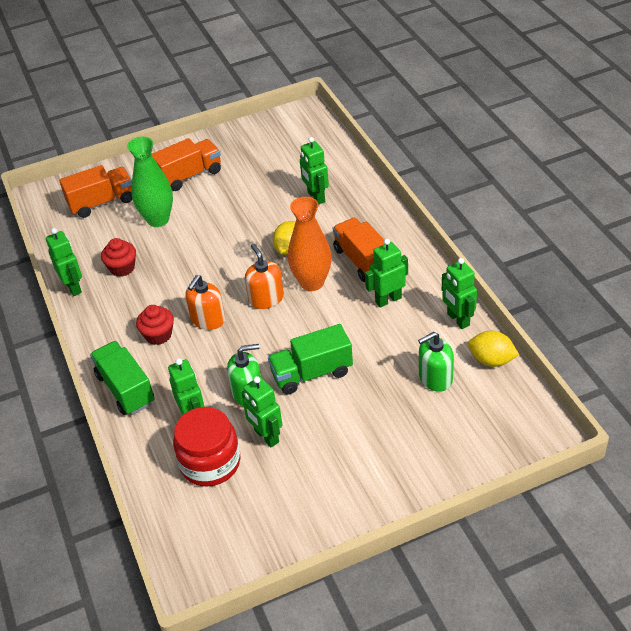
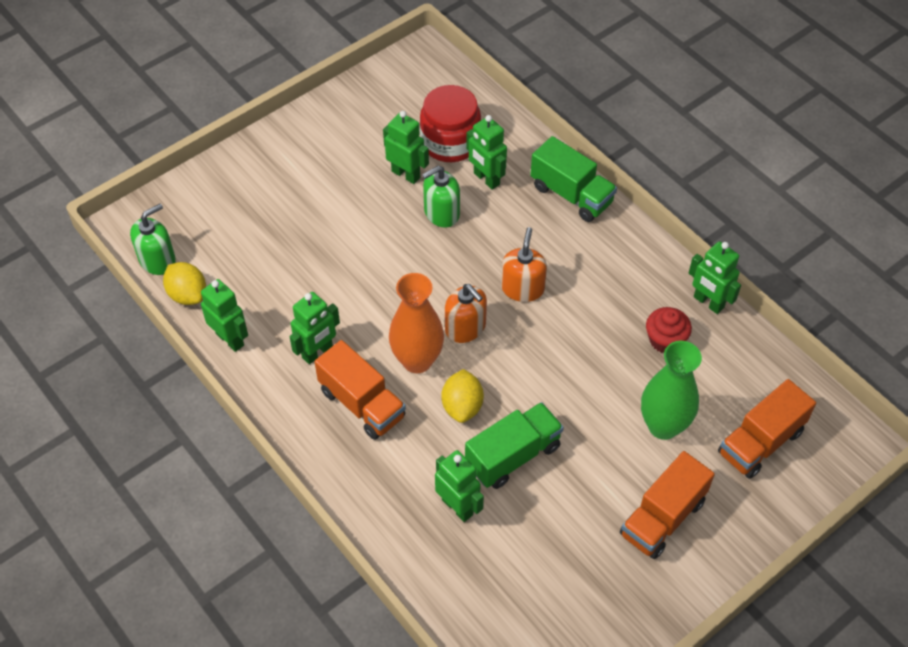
camera: 160 degrees right, 10 degrees up
red cupcake [136,305,174,345] -> none
green truck [268,324,353,395] -> green truck moved to [465,402,564,489]
green soap dispenser [418,332,454,392] -> green soap dispenser moved to [130,204,176,275]
yellow lemon [468,331,519,367] -> yellow lemon turned 45 degrees clockwise [163,262,206,305]

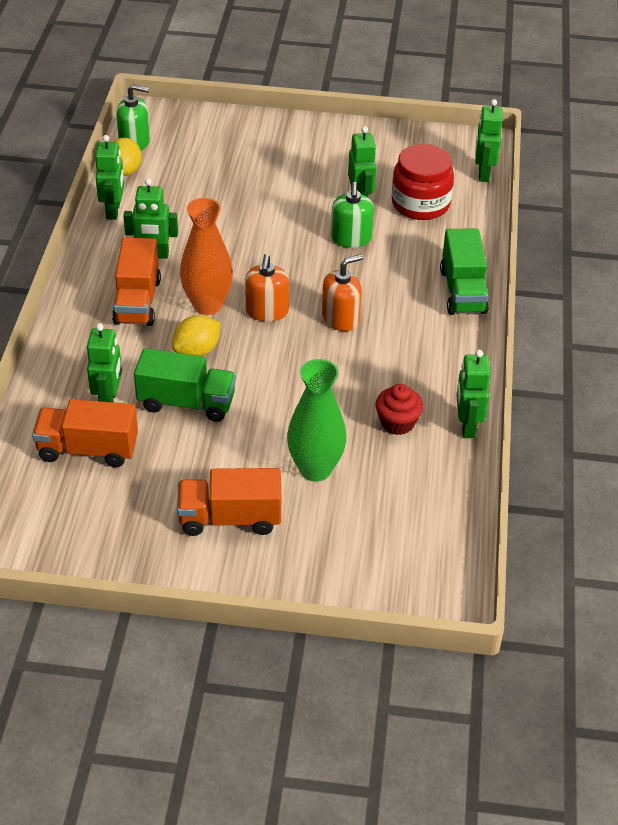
camera: 45 degrees right, 10 degrees down
green soap dispenser [422,166,460,228] -> green soap dispenser turned 105 degrees counterclockwise [331,182,374,248]
green robot [466,115,507,190] -> green robot moved to [475,99,503,182]
orange truck [718,379,816,479] -> orange truck moved to [32,399,138,467]

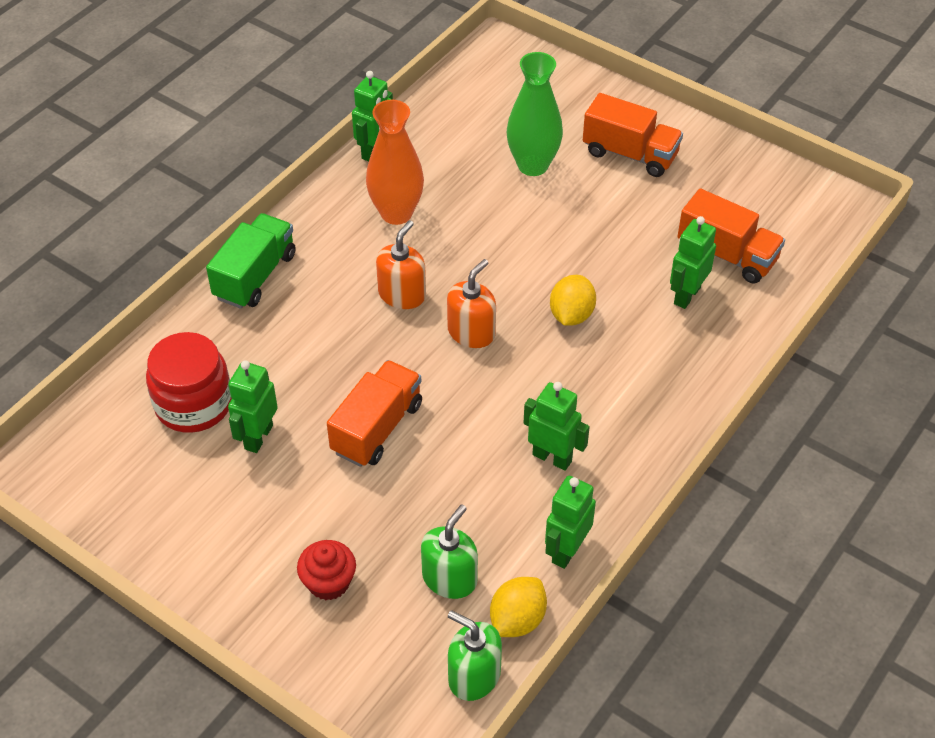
camera: 150 degrees left, 5 degrees up
orange truck [112,237,161,326] -> orange truck moved to [327,360,422,467]
green truck [134,348,236,422] -> none
yellow lemon [172,315,220,356] -> yellow lemon turned 60 degrees counterclockwise [550,275,596,326]
orange vase [180,198,233,315] -> orange vase moved to [366,100,424,225]
orange soap dispenser [322,254,363,331] -> orange soap dispenser turned 120 degrees clockwise [376,220,426,309]
green soap dispenser [331,182,374,248] -> green soap dispenser moved to [421,504,478,599]
red cupcake [376,384,423,435] -> red cupcake moved to [297,540,356,600]
green robot [475,99,503,182] -> none

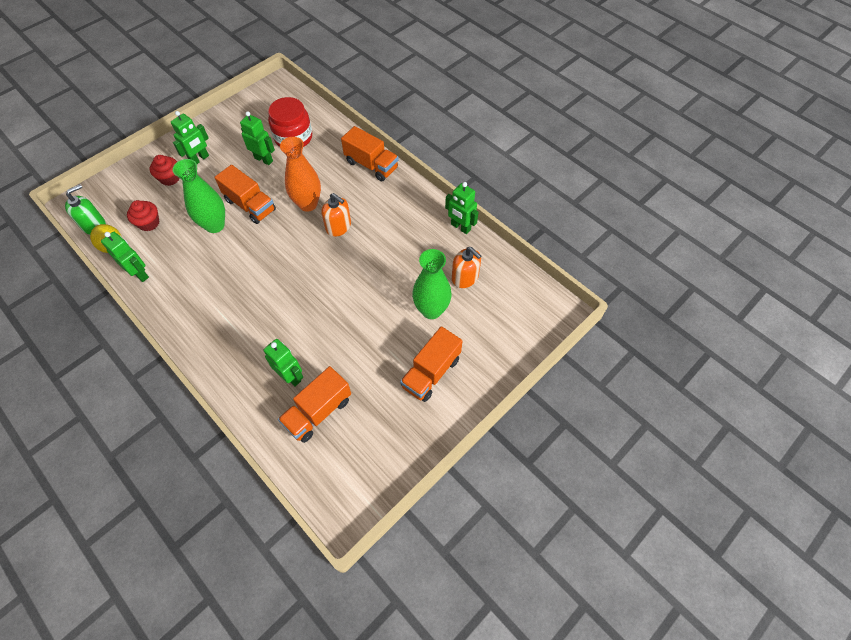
camera: 100 degrees right, 10 degrees up
green truck [206,213,296,309] -> orange truck [341,126,398,182]
orange vase [366,100,424,225] -> orange vase moved to [280,137,321,212]
green soap dispenser [421,504,478,599] -> red cupcake [127,200,159,231]
orange soap dispenser [447,259,496,348] -> orange soap dispenser moved to [452,247,481,288]
green robot [524,382,590,471] -> green robot moved to [171,111,209,164]
yellow lemon [550,275,596,326] -> none
none -> green vase [172,159,225,233]

